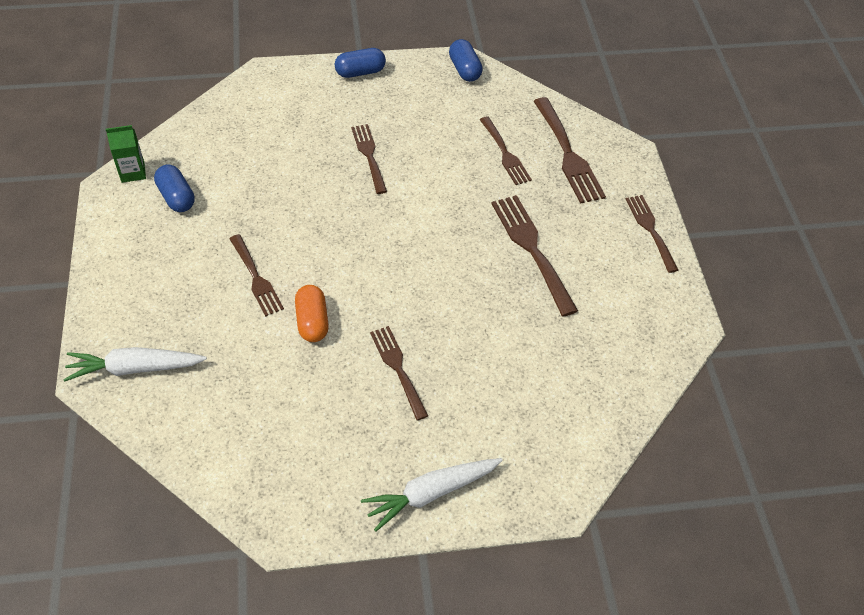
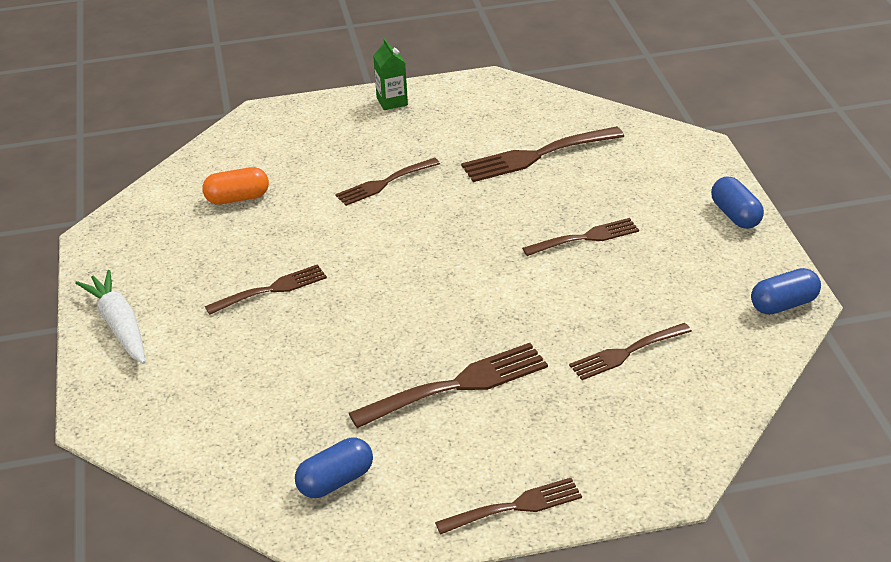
camera: 90 degrees right, 15 degrees down
white carrot [63,347,207,382] -> none
green carton [106,125,146,183] -> green carton moved to [373,38,408,110]
blue capsule [154,165,195,212] -> blue capsule moved to [295,438,373,498]
orange capsule [295,285,329,342] -> orange capsule moved to [202,167,269,205]
brown fork [534,97,606,204] -> brown fork moved to [461,126,624,182]

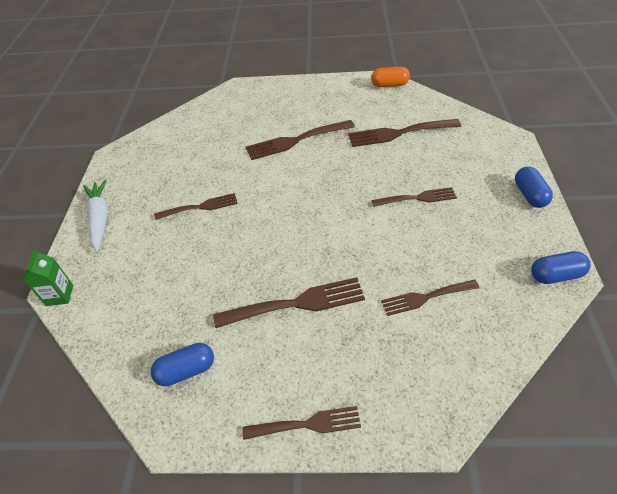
camera: 15 degrees right, 10 degrees up
orange capsule [202,167,269,205] -> orange capsule moved to [371,67,410,87]
brown fork [335,158,440,206] -> brown fork [246,120,355,160], size x1.52
green carton [373,38,408,110] -> green carton moved to [24,249,73,306]

